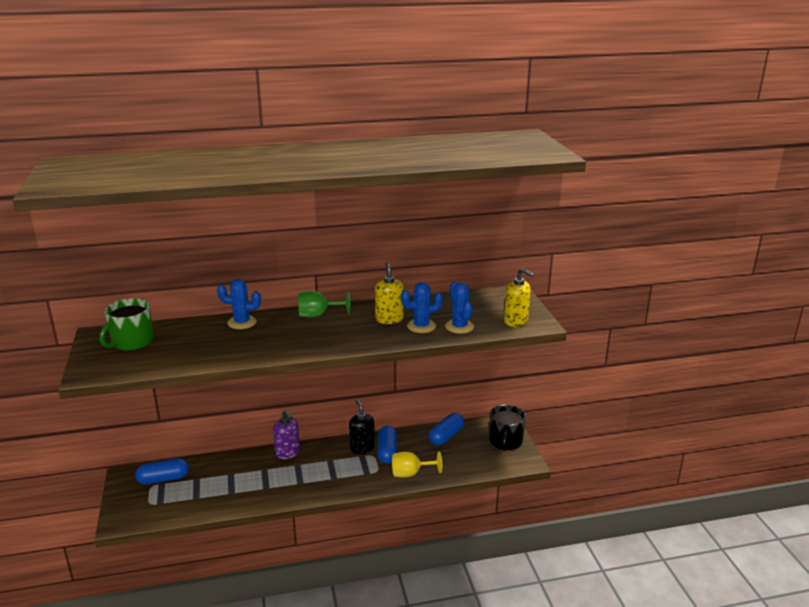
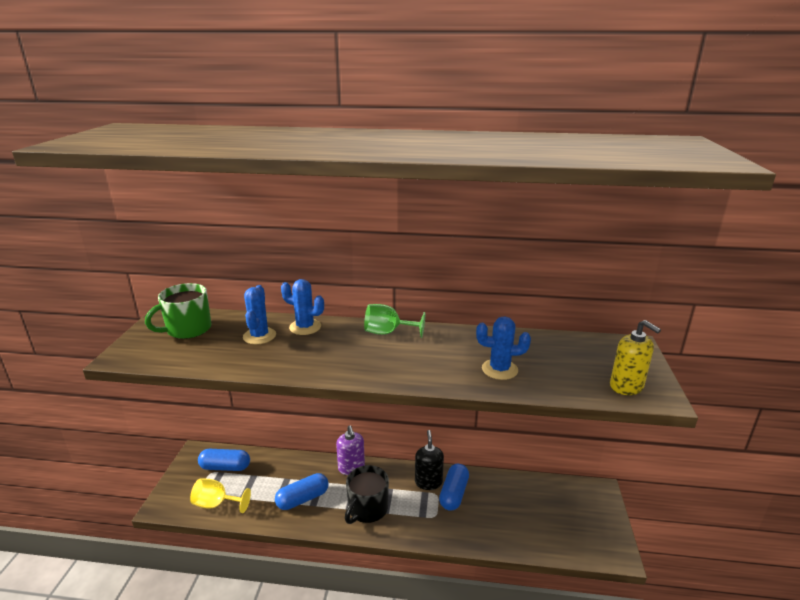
camera: 20 degrees right, 0 degrees up
yellow soap dispenser [375,262,404,324] -> none
yellow goblet [392,452,442,478] -> yellow goblet moved to [190,478,251,513]
blue capsule [429,413,464,445] -> blue capsule moved to [275,473,328,510]
blue cactus [445,281,474,334] -> blue cactus moved to [243,285,276,344]
black mug [489,405,526,451] -> black mug moved to [345,465,389,524]

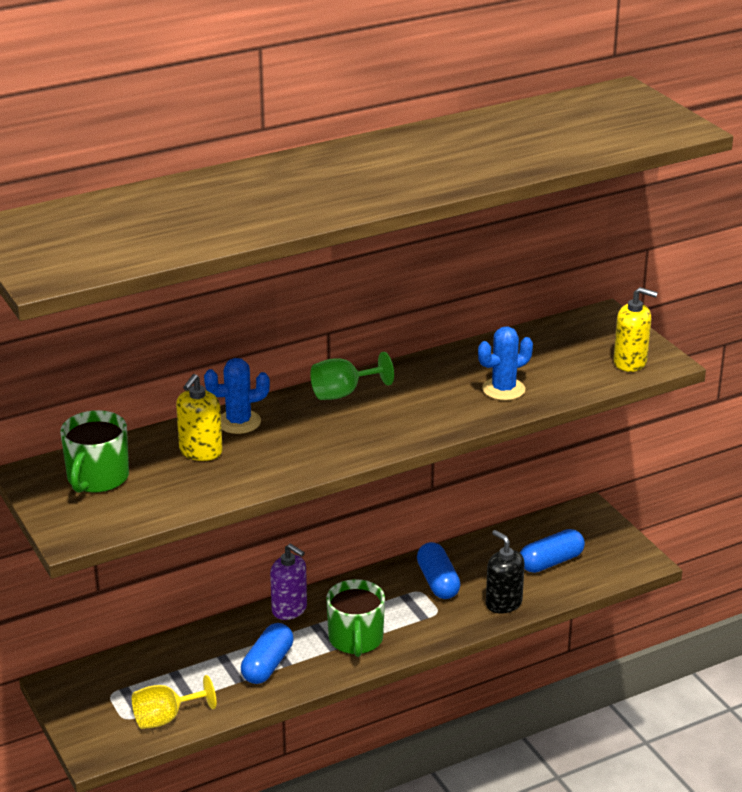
camera: 35 degrees left, 5 degrees up
blue capsule [198,449,250,471] -> blue capsule moved to [520,529,585,573]
blue cactus [243,285,276,344] -> yellow soap dispenser [176,374,223,461]
black mug [345,465,389,524] -> green mug [326,579,385,657]
black soap dispenser [415,430,444,490] -> black soap dispenser moved to [486,530,525,614]

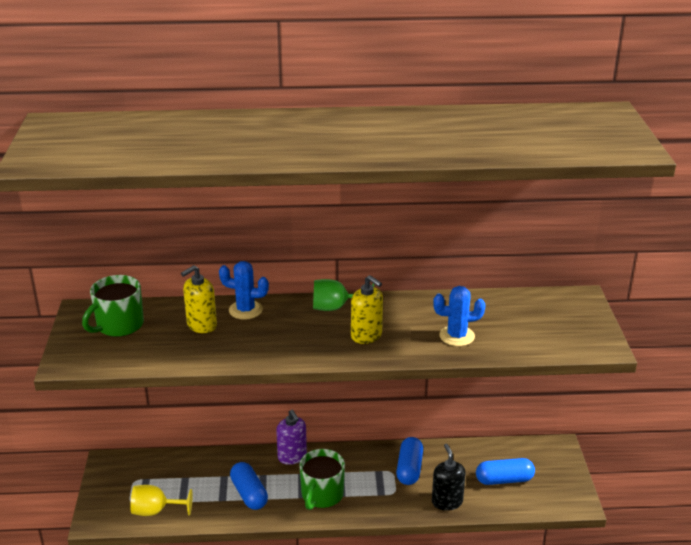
camera: 25 degrees right, 0 degrees up
blue capsule [241,623,294,684] -> blue capsule turned 75 degrees counterclockwise [230,462,268,510]
yellow soap dispenser [614,287,658,372] -> yellow soap dispenser moved to [351,275,383,344]

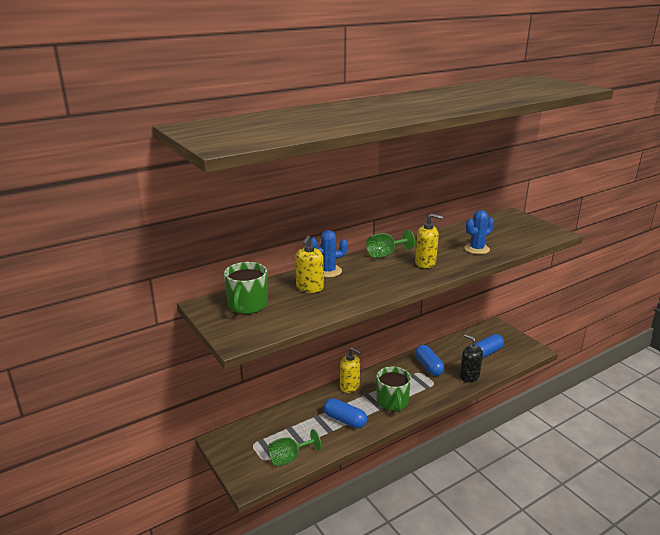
camera: 30 degrees left, 5 degrees down
yellow goblet [130,485,193,516] -> green goblet [268,429,321,467]
purple soap dispenser [276,410,307,465] -> yellow soap dispenser [340,347,361,393]

